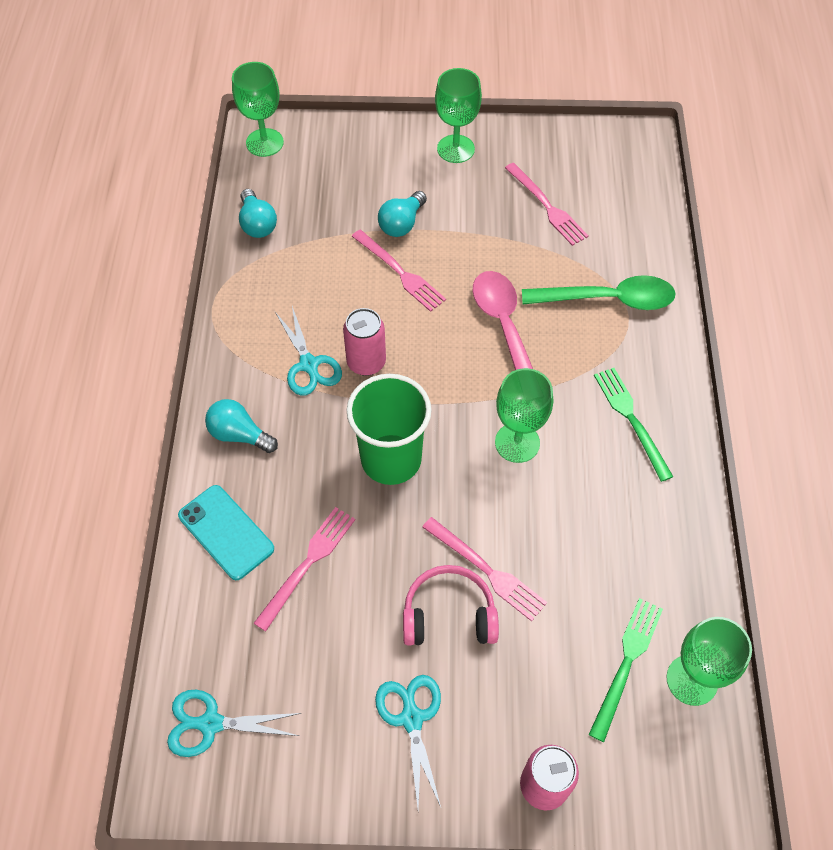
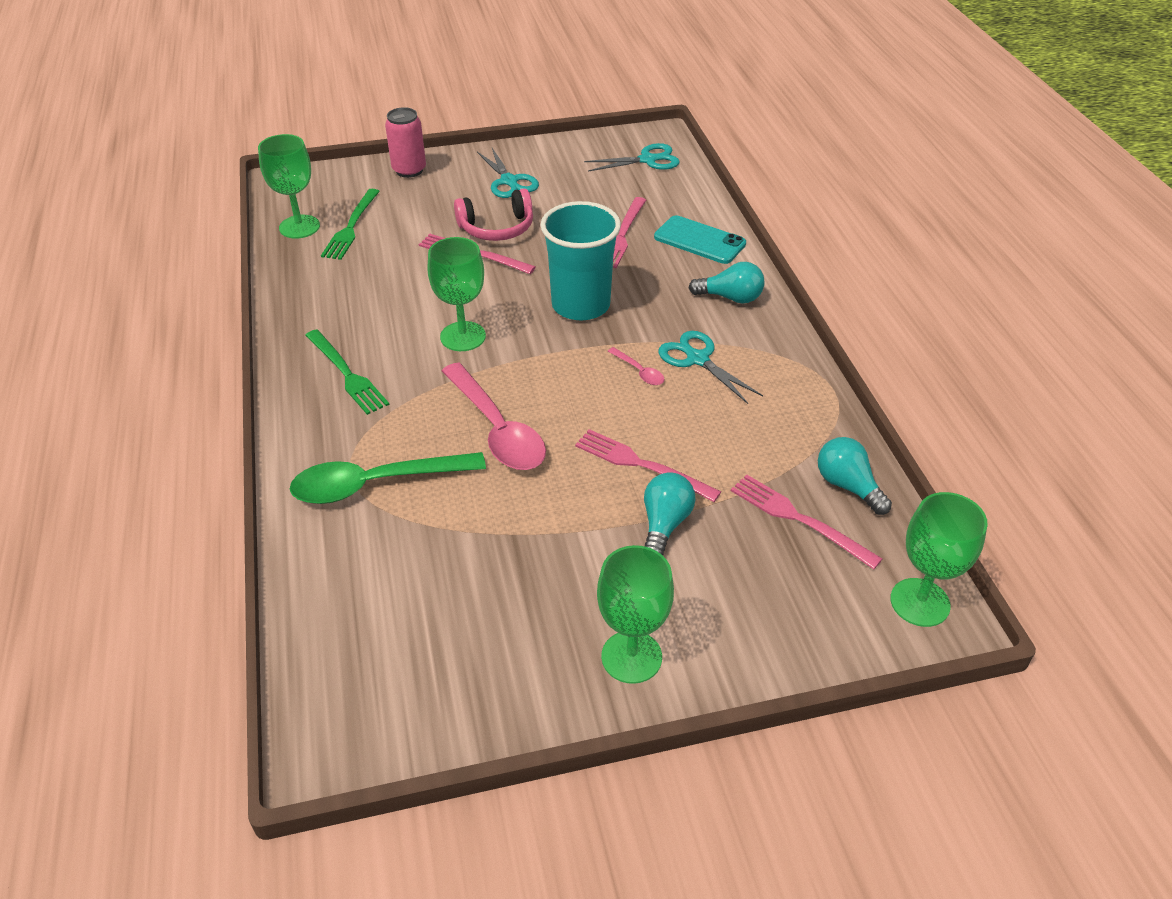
camera: 165 degrees right, 15 degrees down
pink can [343,308,386,376] -> pink spoon [608,347,665,385]
green cup [347,374,432,485] -> turquoise cup [540,201,621,320]
pink fork [505,163,589,246] -> pink fork moved to [731,474,882,569]

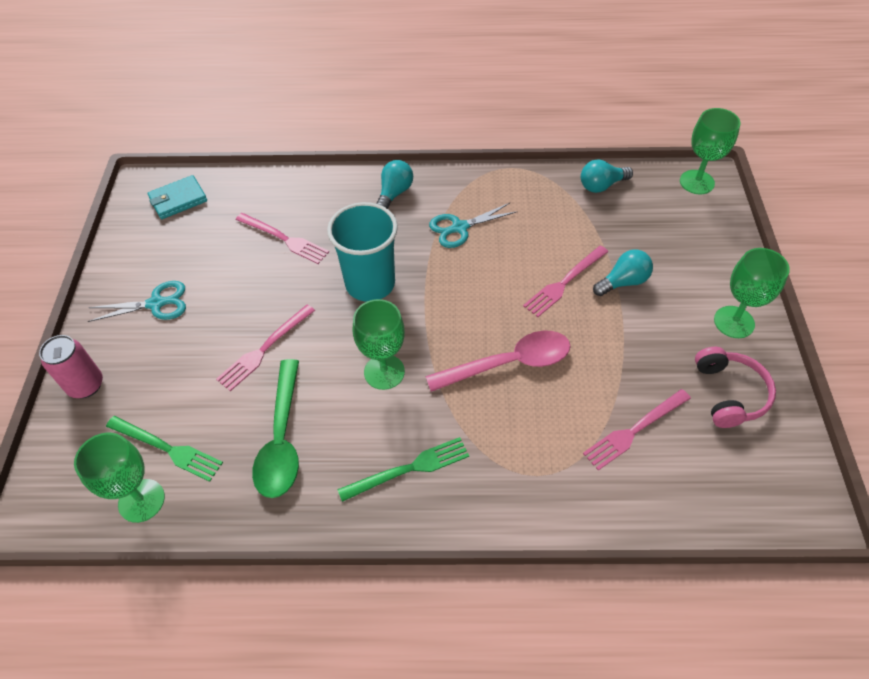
camera: 75 degrees left, 10 degrees up
green spoon [290,452,486,504] -> green spoon moved to [252,359,299,498]
pink headphones [454,188,533,241] -> pink headphones moved to [695,347,776,428]
turquoise scissors [584,143,680,172] -> turquoise wallet [147,175,207,219]
pink spoon [608,347,665,385] -> none
turquoise light bulb [644,472,696,555] -> turquoise light bulb turned 120 degrees clockwise [593,249,653,296]
turquoise phone [654,215,746,264] -> none
pink fork [731,474,882,569] -> pink fork moved to [583,389,691,470]

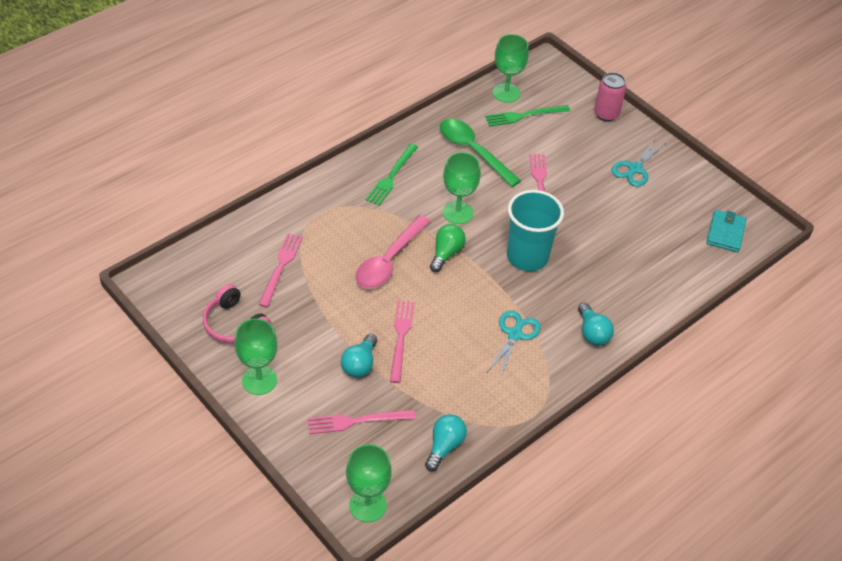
camera: 135 degrees right, 5 degrees down
pink fork [236,213,329,264] -> pink fork moved to [308,410,416,434]
none -> green light bulb [430,224,466,272]

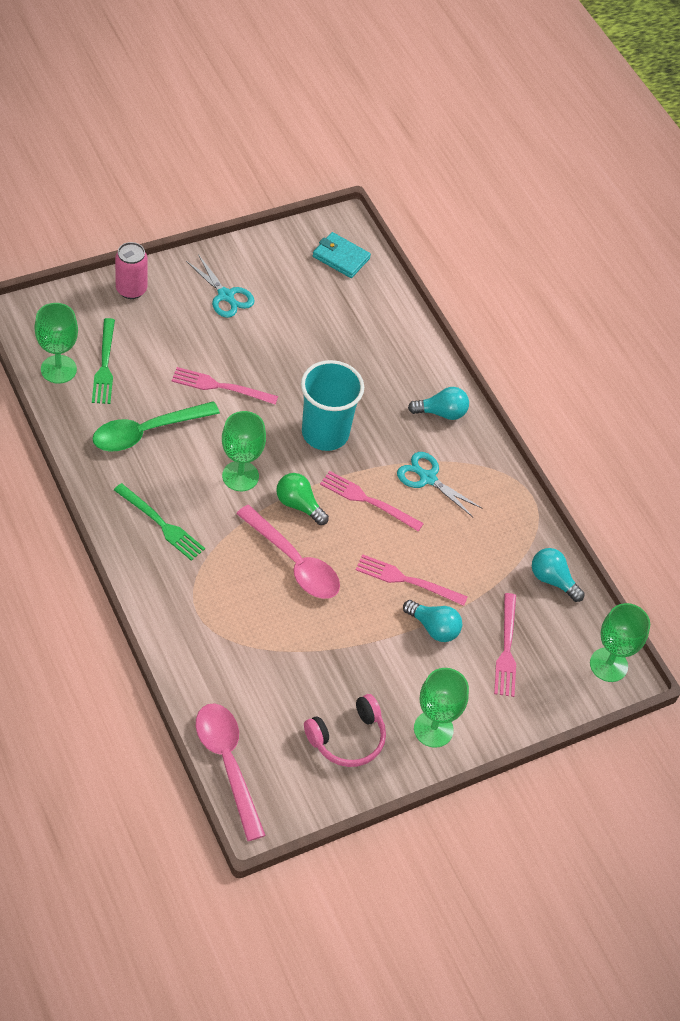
camera: 80 degrees left, 5 degrees up
pink fork [258,233,303,307] -> pink fork moved to [320,471,424,531]
none -> pink spoon [196,703,266,841]

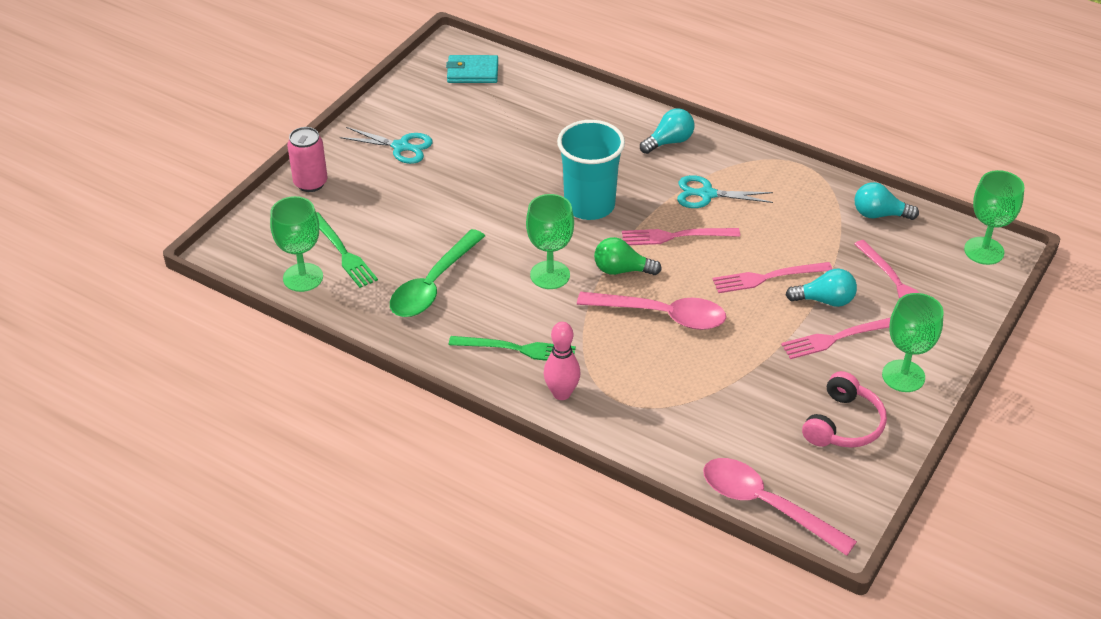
camera: 25 degrees left, 10 degrees down
pink fork [171,367,278,404] -> pink fork moved to [781,318,890,359]
none -> pink bowling pin [544,322,581,400]

